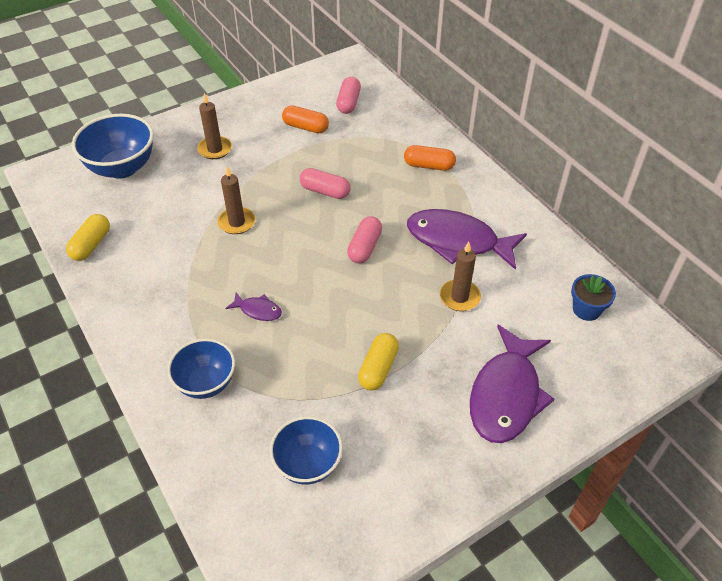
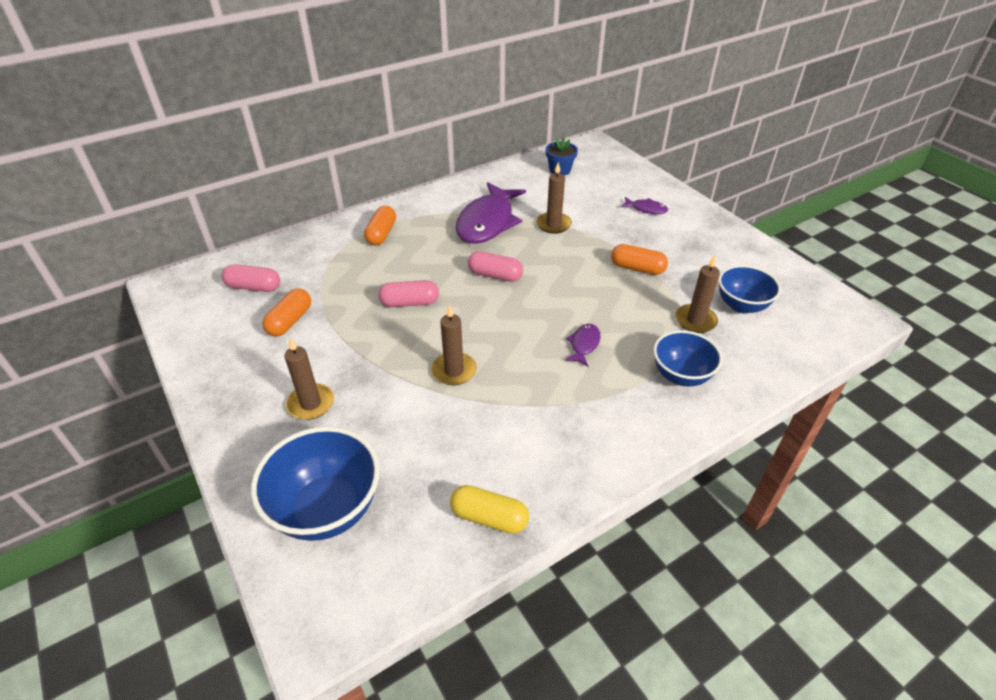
camera: 90 degrees left, 5 degrees down
pink capsule [300,168,351,199] -> pink capsule turned 60 degrees clockwise [378,280,439,307]
yellow capsule [358,333,399,391] -> orange capsule [611,244,668,275]
purple fish [470,325,555,443] -> purple fish [620,197,668,214], size x0.44
none -> brown candle [675,255,720,333]

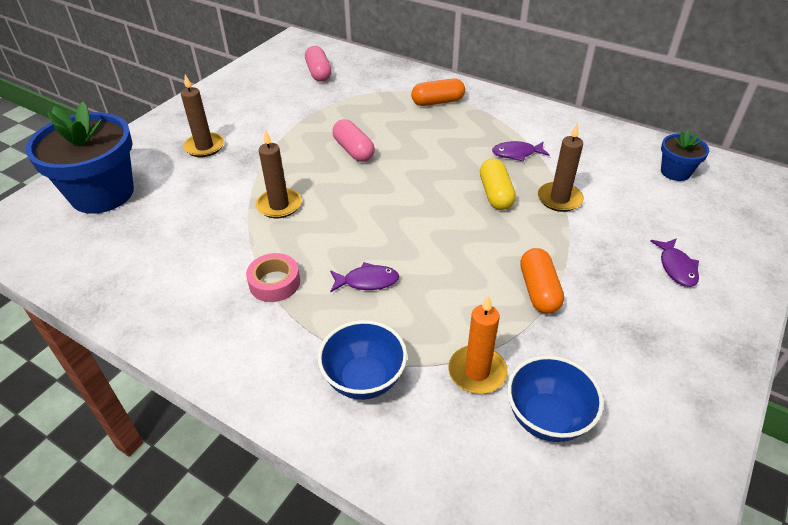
camera: 65 degrees right, 0 degrees up
blue bowl [251,427,380,541] -> blue flower pot [26,101,134,214]
orange capsule [262,288,311,336] -> none
yellow capsule [450,485,529,534] -> yellow capsule moved to [480,158,516,210]
purple fish [456,182,526,244] -> purple fish [492,141,549,162], size x0.44
pink capsule [468,251,523,282] -> none
brown candle [675,255,720,333] -> orange candle [448,295,508,394]
none -> pink tape [246,253,300,302]

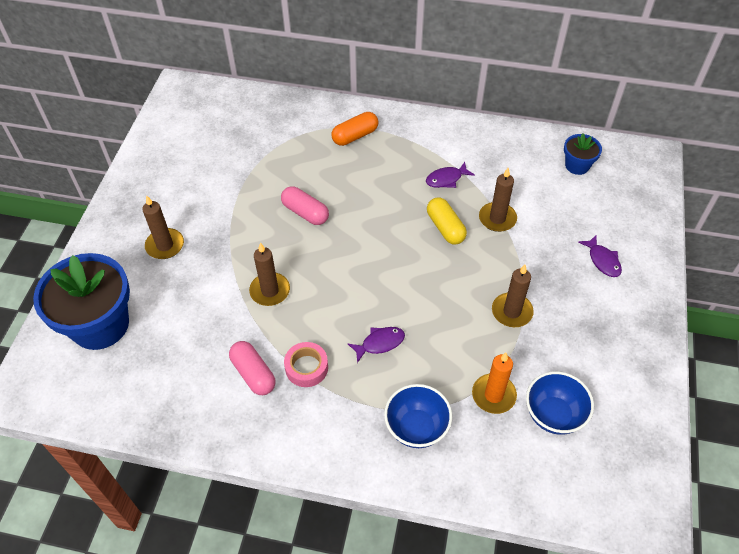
camera: 20 degrees left, 10 degrees up
pink capsule [305,46,332,82] -> pink capsule moved to [229,341,276,395]
orange capsule [520,248,564,314] -> brown candle [492,265,534,327]

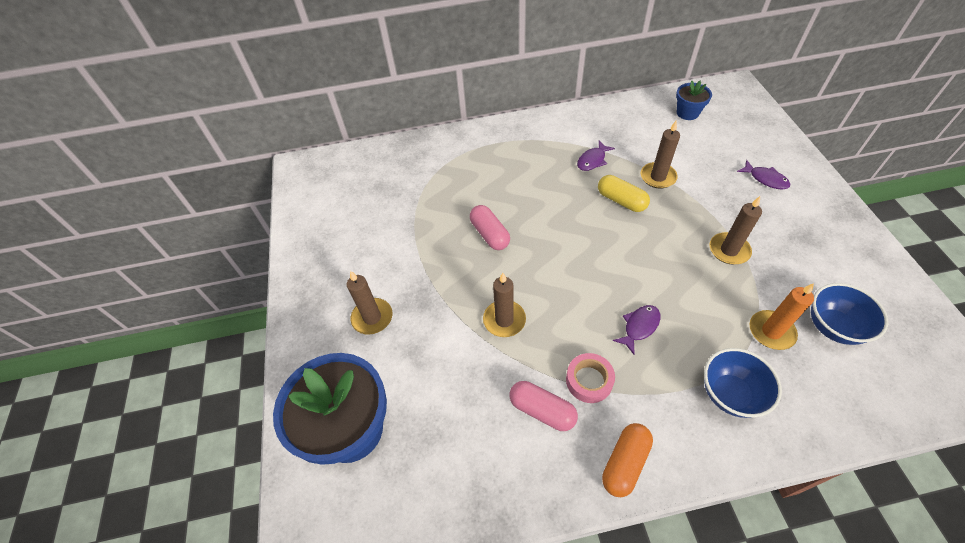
camera: 20 degrees left, 0 degrees up
pink capsule [281,186,329,225] -> pink capsule turned 45 degrees clockwise [470,205,510,250]
orange capsule [331,112,379,146] -> orange capsule moved to [602,423,653,497]

